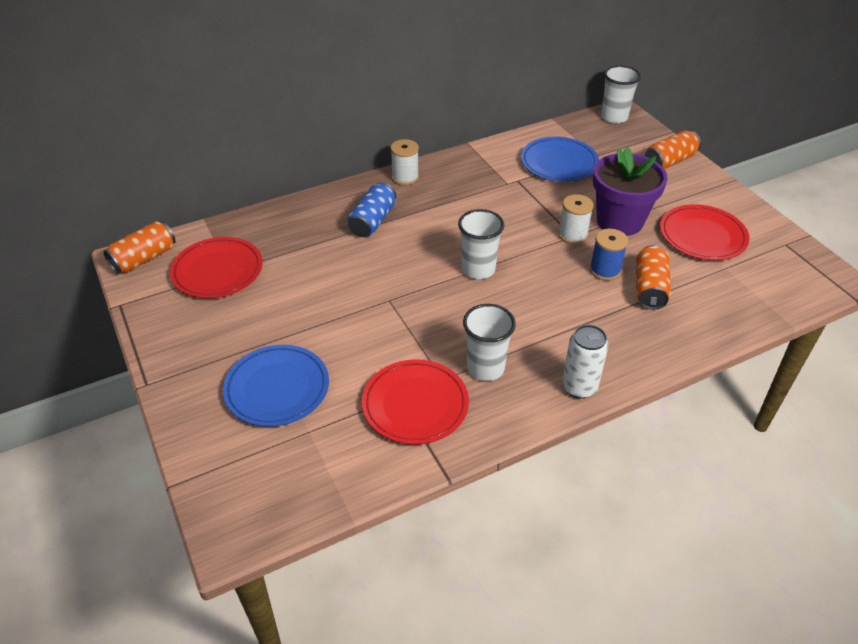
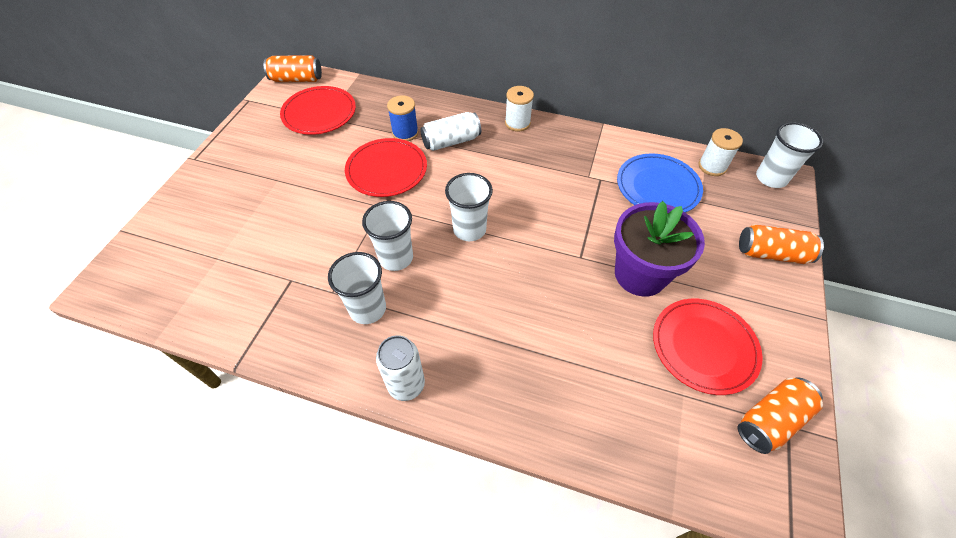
camera: 45 degrees right, 10 degrees up
blue plate [223,345,329,427] -> none
blue can [348,182,396,237] -> white can [420,112,481,151]
red plate [362,359,469,445] -> red plate moved to [345,138,427,197]
white spool [558,194,594,244] -> white spool moved to [699,128,743,176]
blue spool [590,229,628,281] -> blue spool moved to [387,95,419,141]
orange can [636,245,671,310] -> orange can moved to [738,378,823,454]
none -> white cup [362,201,413,271]

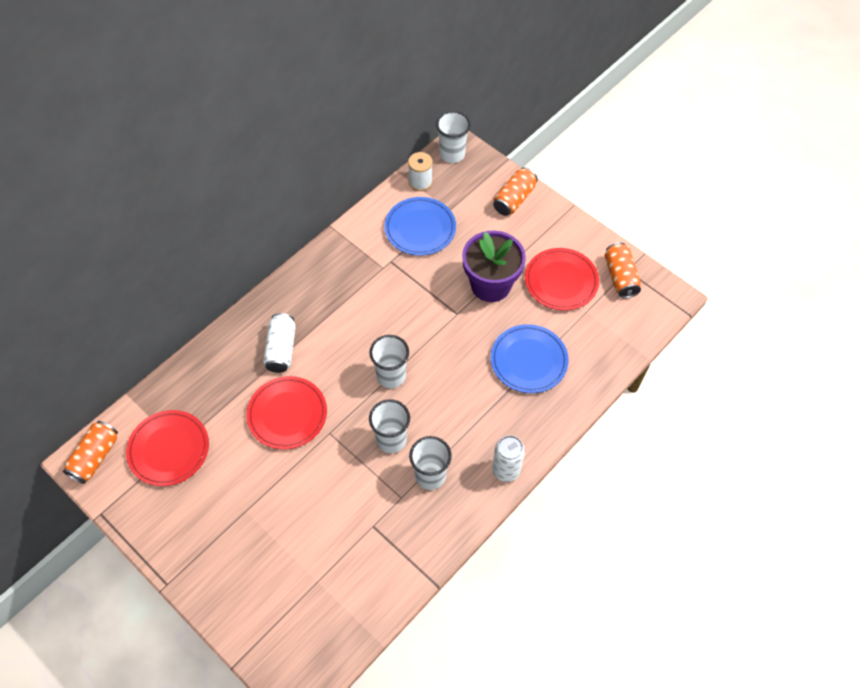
camera: 65 degrees left, 5 degrees up
blue spool [387,95,419,141] -> none
white spool [505,86,534,132] -> none
none -> blue plate [491,324,569,393]

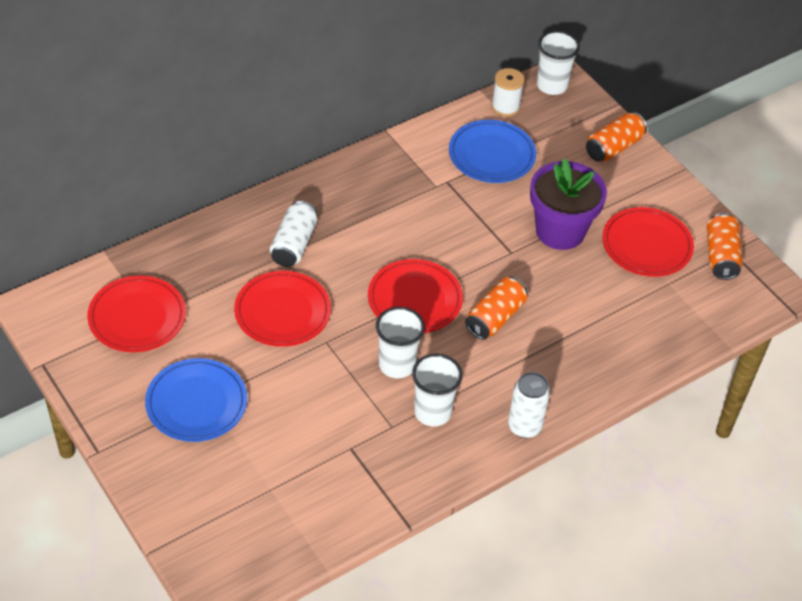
camera: 10 degrees right, 10 degrees down
orange can [63,421,118,484] -> orange can moved to [465,277,528,340]
white cup [369,335,409,388] -> red plate [368,259,463,333]
blue plate [491,324,569,393] -> blue plate moved to [145,358,247,442]

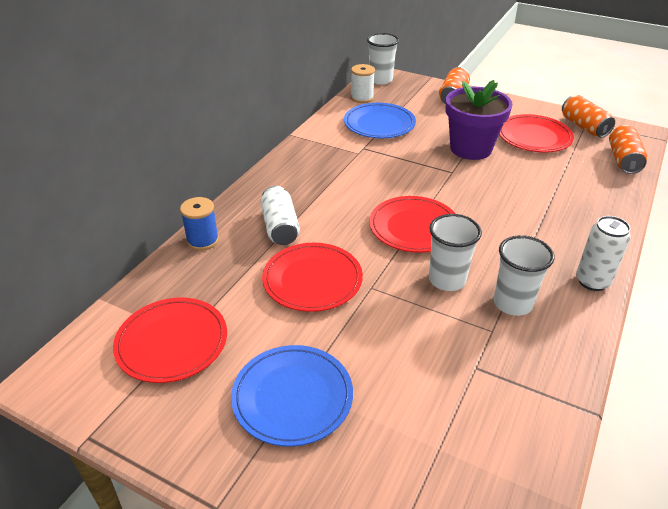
camera: 25 degrees left, 10 degrees down
orange can [465,277,528,340] -> orange can moved to [609,125,647,174]
none -> blue spool [180,197,219,251]

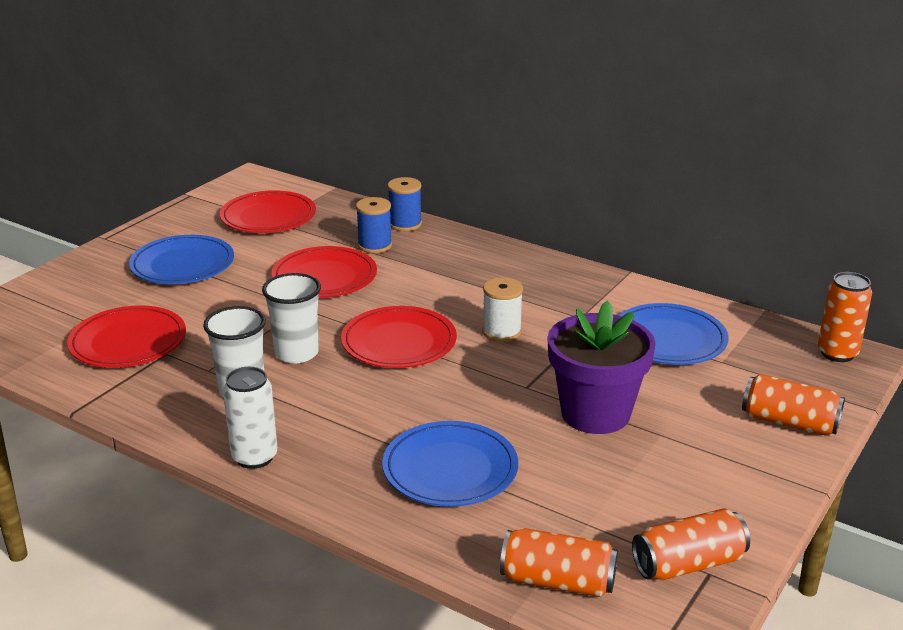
camera: 95 degrees right, 10 degrees down
white can [260,186,300,245] -> none
white spool [351,64,375,103] -> white spool moved to [482,277,523,342]
white cup [367,33,399,85] -> orange can [818,272,872,362]
red plate [499,114,574,152] -> red plate moved to [67,305,186,368]
none -> blue spool [356,197,392,253]
none -> blue plate [382,421,518,507]

